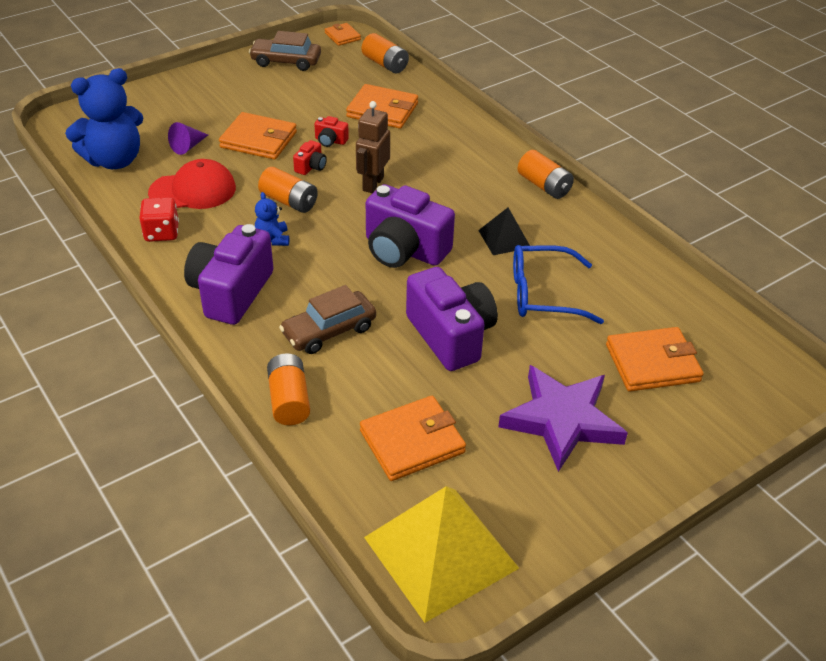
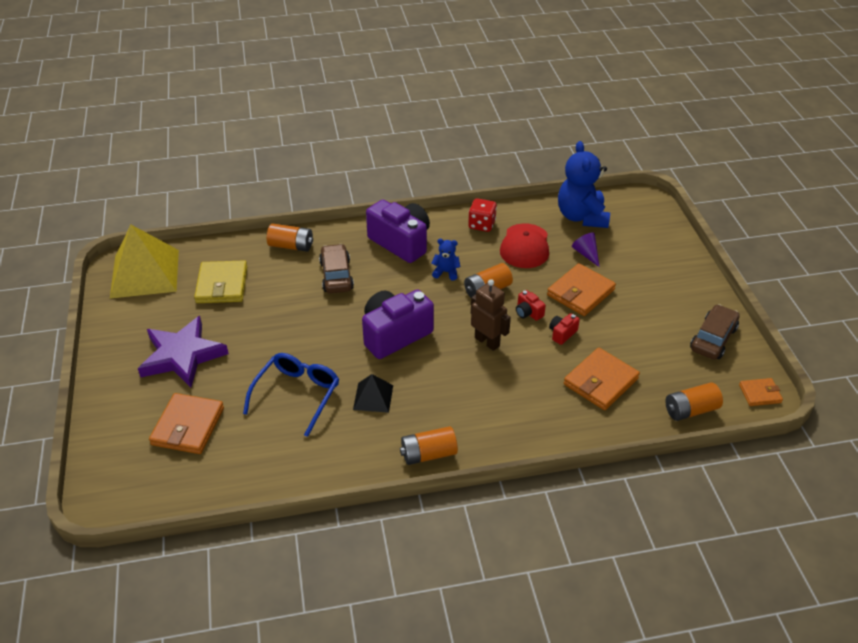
camera: 115 degrees right, 0 degrees up
orange wallet [360,396,466,481] -> yellow wallet [194,260,247,303]
purple camera [406,267,498,371] -> none

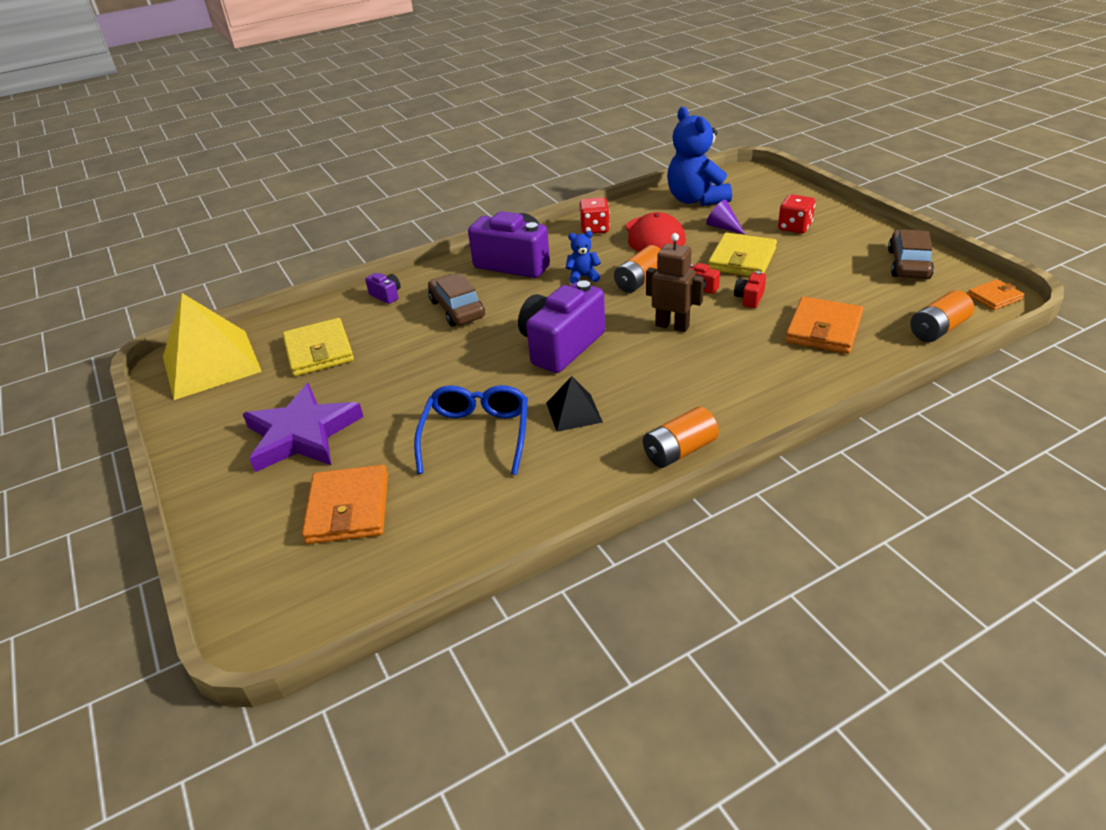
camera: 15 degrees left, 5 degrees down
orange battery [267,223,313,252] -> purple camera [365,273,400,304]
orange wallet [547,263,616,316] -> yellow wallet [708,233,777,276]
none -> red dice [778,194,815,234]

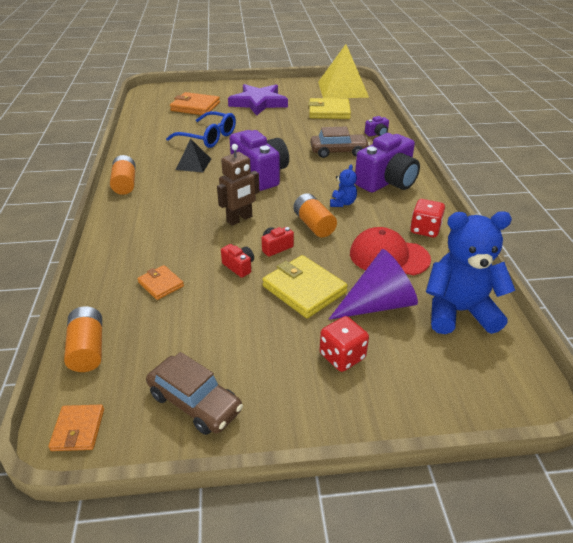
camera: 110 degrees right, 0 degrees up
purple cone [706,200,745,235] -> purple cone [329,249,418,320], size x1.85
orange wallet [785,296,863,354] -> orange wallet [137,265,184,300], size x0.56

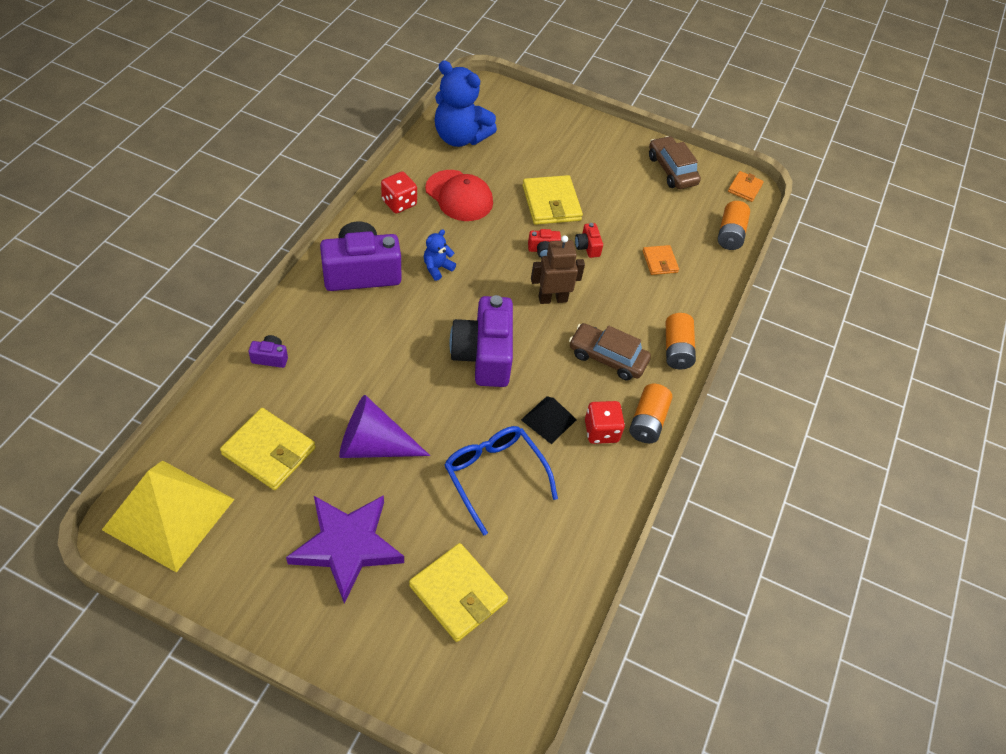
camera: 155 degrees left, 15 degrees up
orange wallet [170,92,220,115] -> yellow wallet [409,543,508,642]
orange battery [293,193,337,237] -> orange battery moved to [666,313,696,369]
brown car [310,127,370,158] -> brown car moved to [569,323,651,380]
red dice [320,316,369,372] -> red dice moved to [585,401,625,444]
purple cone [329,249,418,320] -> purple cone moved to [339,395,430,458]

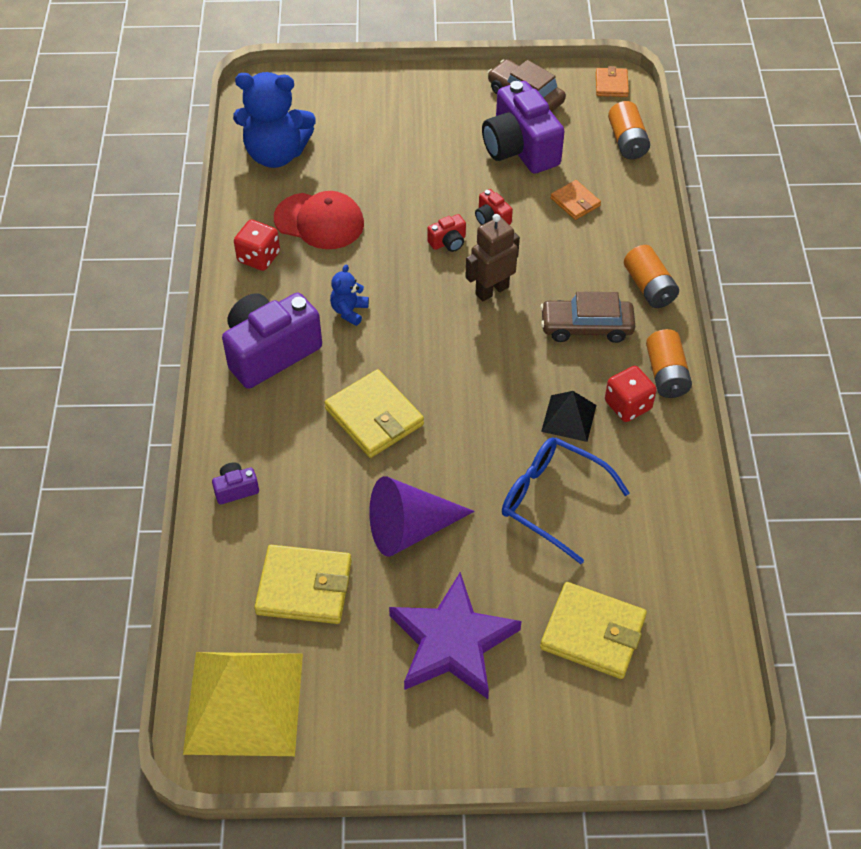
camera: 20 degrees left, 0 degrees up
purple camera [450,295,513,387] -> purple camera moved to [482,81,565,174]
yellow wallet [522,175,583,225] -> yellow wallet moved to [324,369,424,458]

